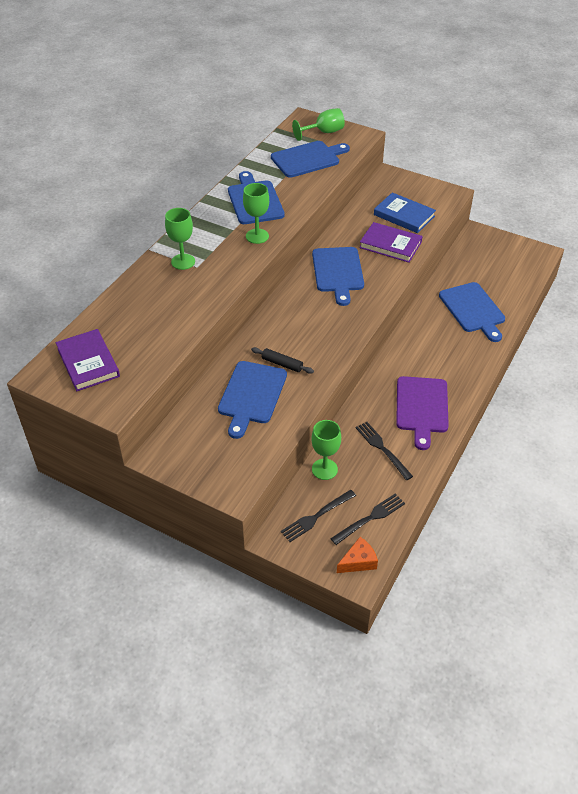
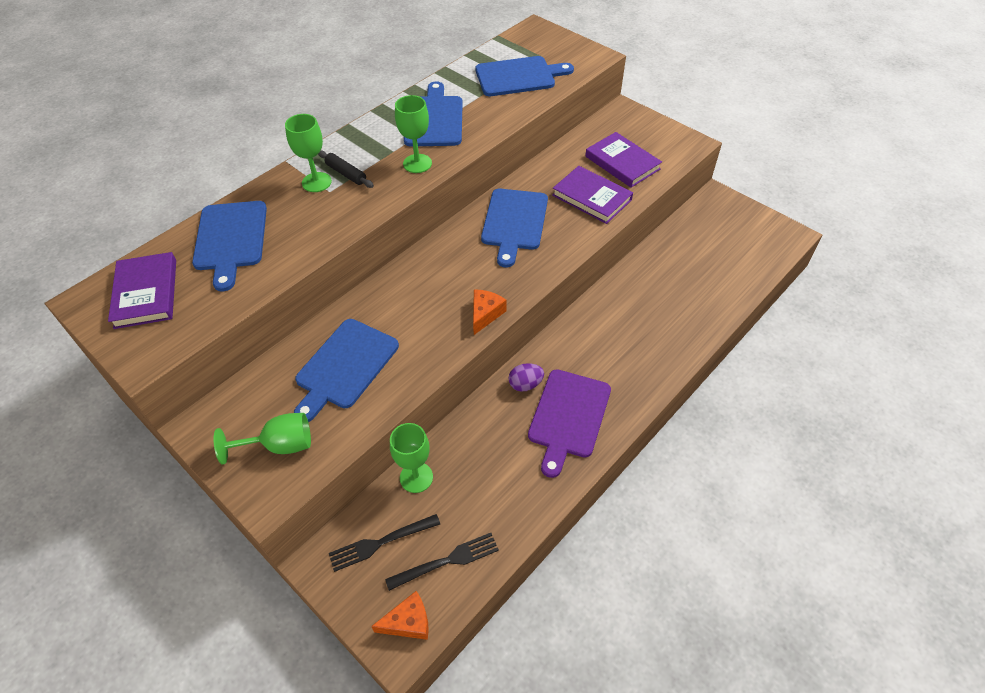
camera: 15 degrees right, 5 degrees up
black rolling pin [251,347,314,374] -> black rolling pin moved to [318,150,374,188]
green goblet [292,108,345,141] -> green goblet moved to [214,413,311,464]
black fork [356,422,413,480] -> none
blue book [374,192,436,233] -> purple book [585,132,662,188]
blue cutting board [439,282,505,342] -> blue cutting board moved to [192,201,267,291]
none -> orange cheese [473,289,506,335]
none -> purple egg [508,363,544,392]

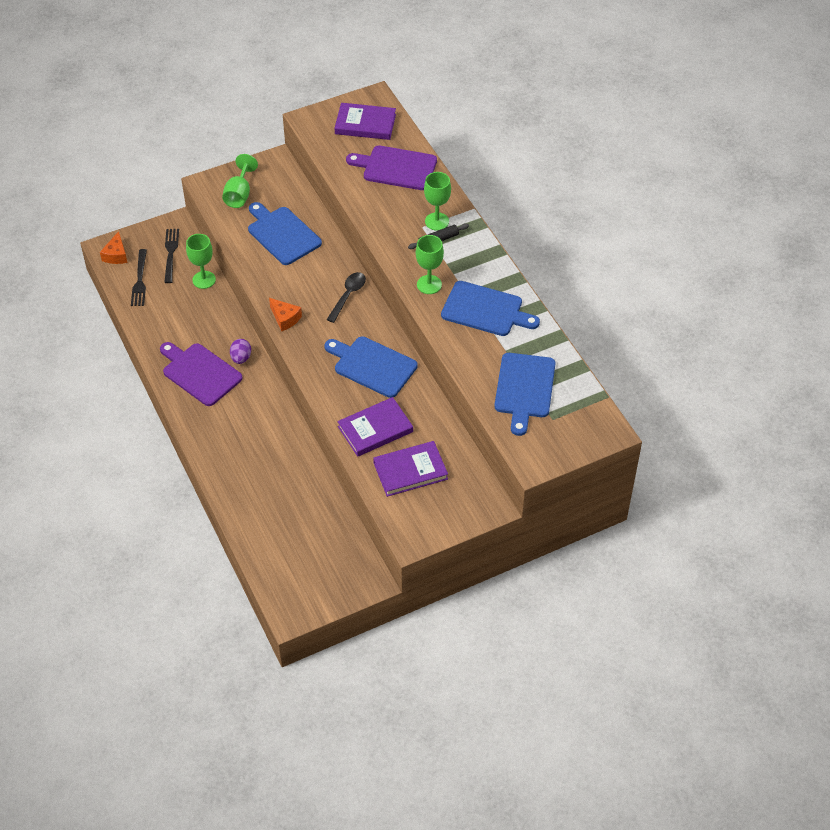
camera: 110 degrees right, 0 degrees up
blue cutting board [192,201,267,291] -> purple cutting board [346,145,437,190]
none -> black spoon [327,272,366,323]

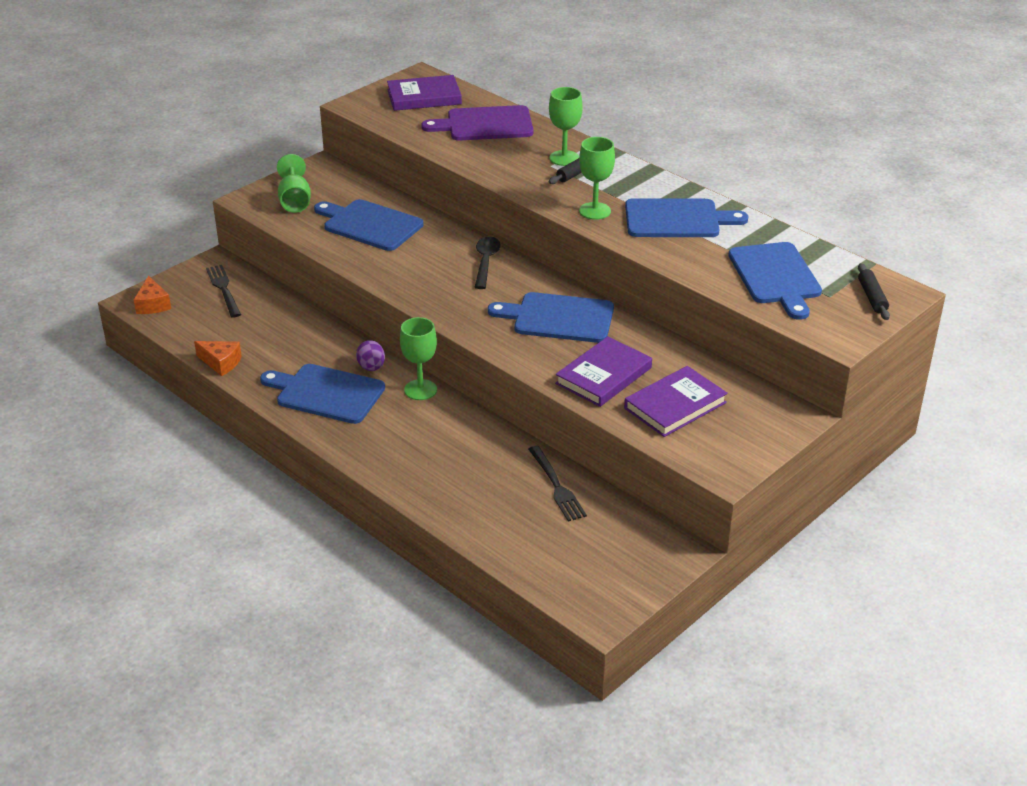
camera: 20 degrees left, 15 degrees down
black fork [131,249,147,306] -> black fork moved to [528,446,587,521]
purple cutting board [160,342,242,406] -> blue cutting board [260,364,385,424]
green goblet [186,234,216,289] -> green goblet moved to [400,317,437,400]
orange cheese [269,298,302,331] -> orange cheese moved to [194,341,242,376]
none -> black rolling pin [858,263,890,320]

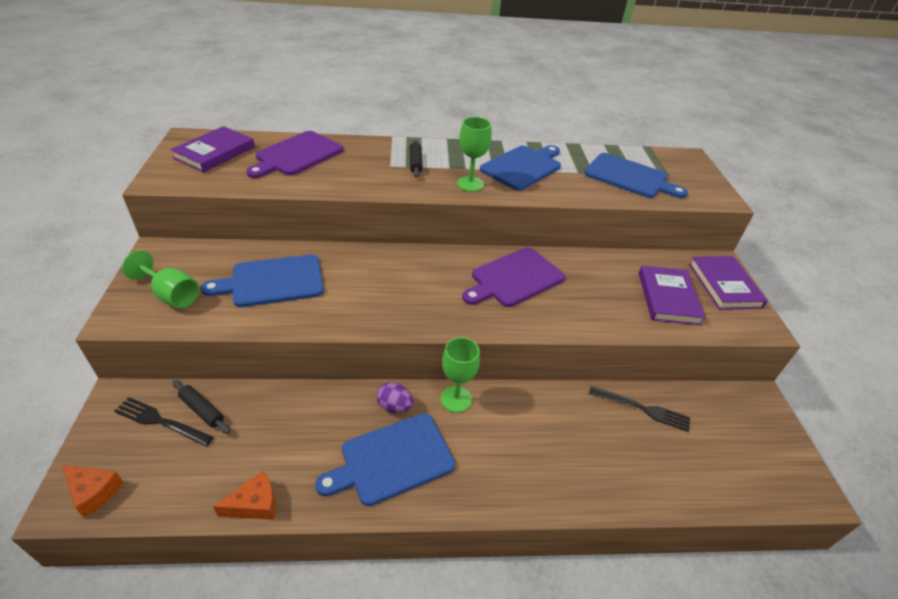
camera: 50 degrees left, 5 degrees up
black spoon [475,236,501,289] -> none
blue cutting board [488,292,614,343] -> purple cutting board [462,247,565,307]
green goblet [549,87,583,166] -> none
purple book [555,336,652,407] -> purple book moved to [689,256,768,310]
black rolling pin [858,263,890,320] -> black rolling pin moved to [172,380,230,434]

